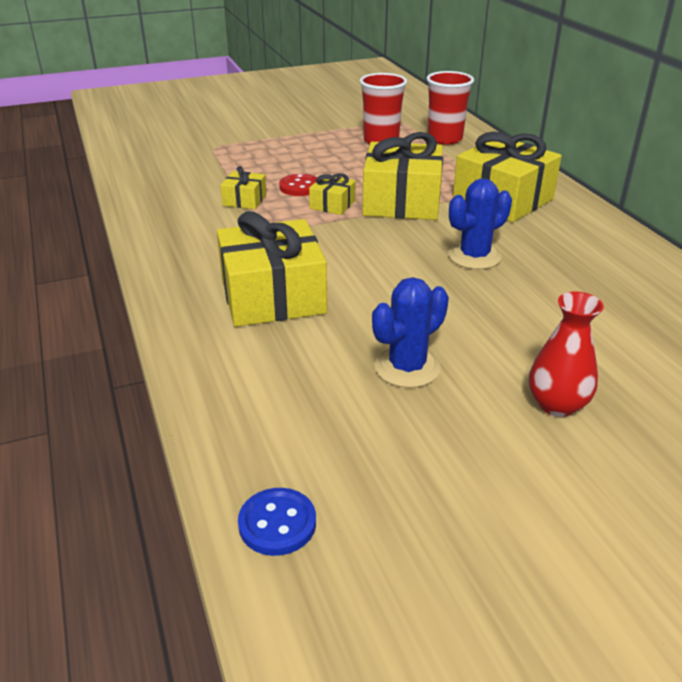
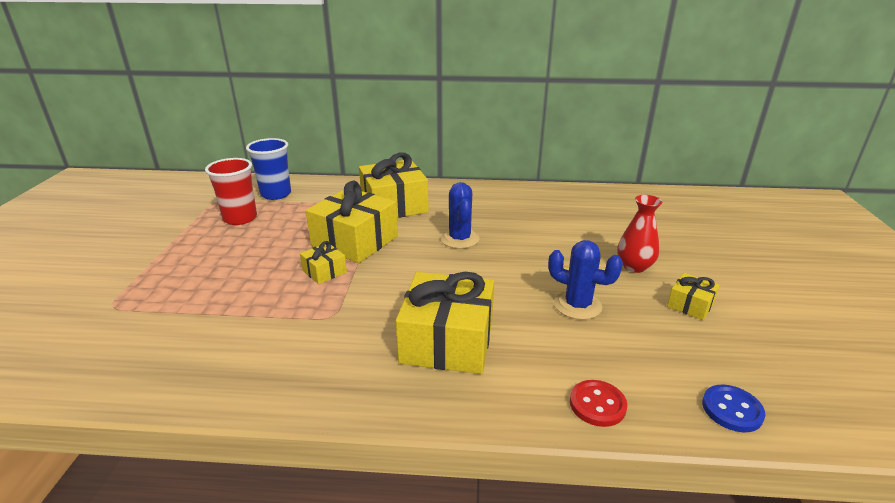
camera: 65 degrees left, 5 degrees down
yellow gift [220,166,267,209] -> yellow gift moved to [667,273,720,320]
red button [279,174,317,196] -> red button moved to [570,380,627,427]
blue cactus [372,277,449,388] -> blue cactus turned 45 degrees counterclockwise [548,240,623,320]
red cup [426,71,474,145] -> blue cup [246,138,291,200]

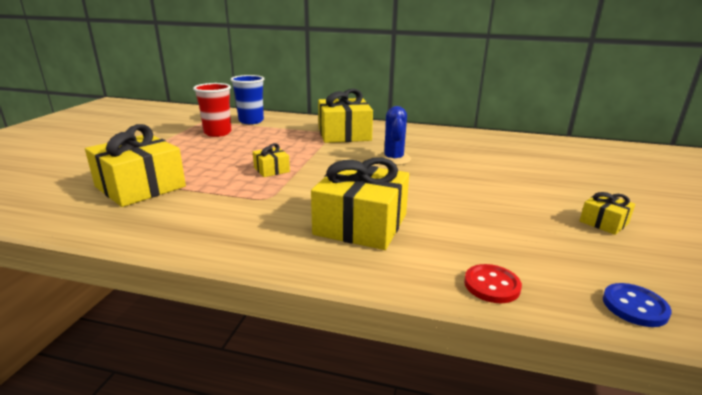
camera: 10 degrees right, 5 degrees down
yellow gift [306,181,398,263] -> yellow gift moved to [85,124,186,207]
blue cactus [548,240,623,320] -> none
red vase [617,195,662,273] -> none

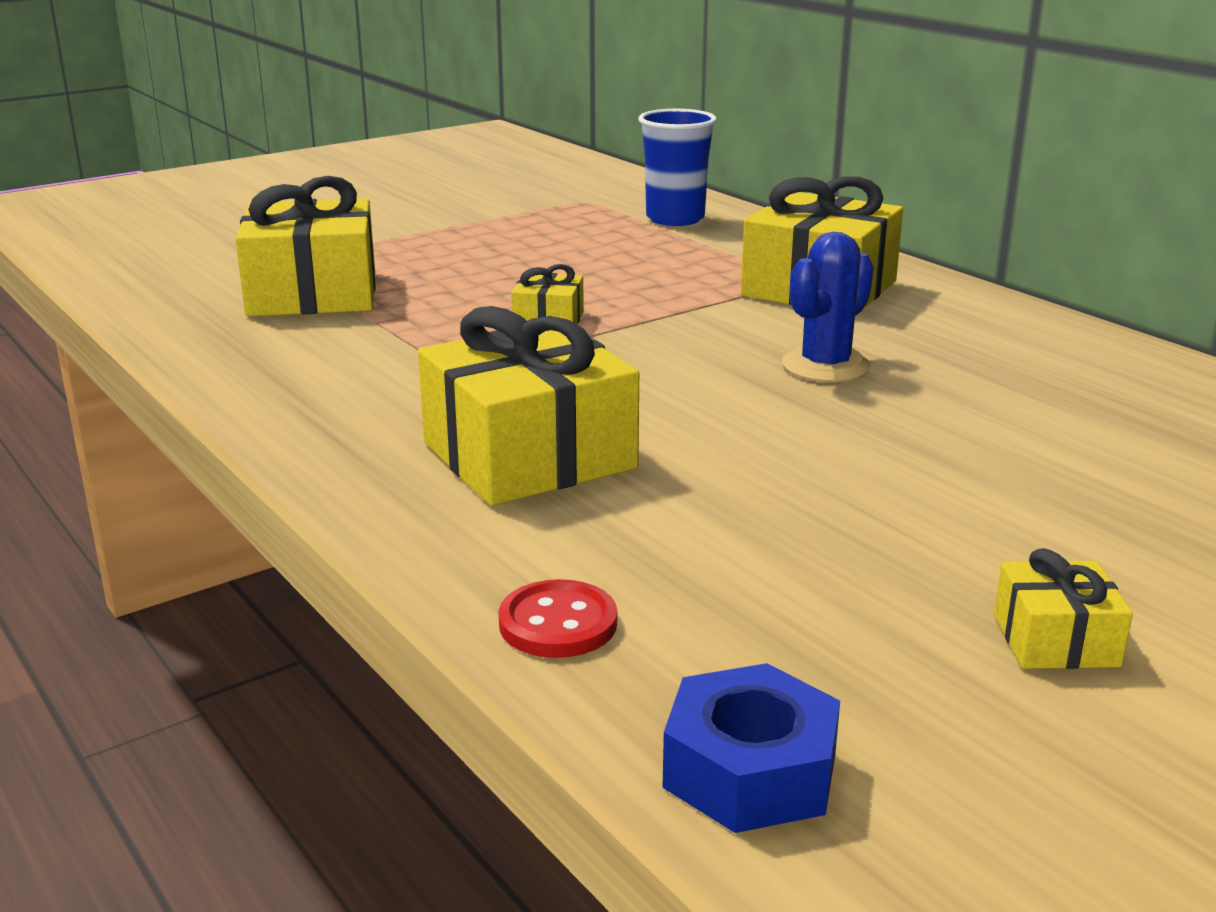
camera: 40 degrees right, 0 degrees up
red cup [193,83,231,137] -> none
blue button [603,283,672,327] -> blue nut [662,663,840,833]

